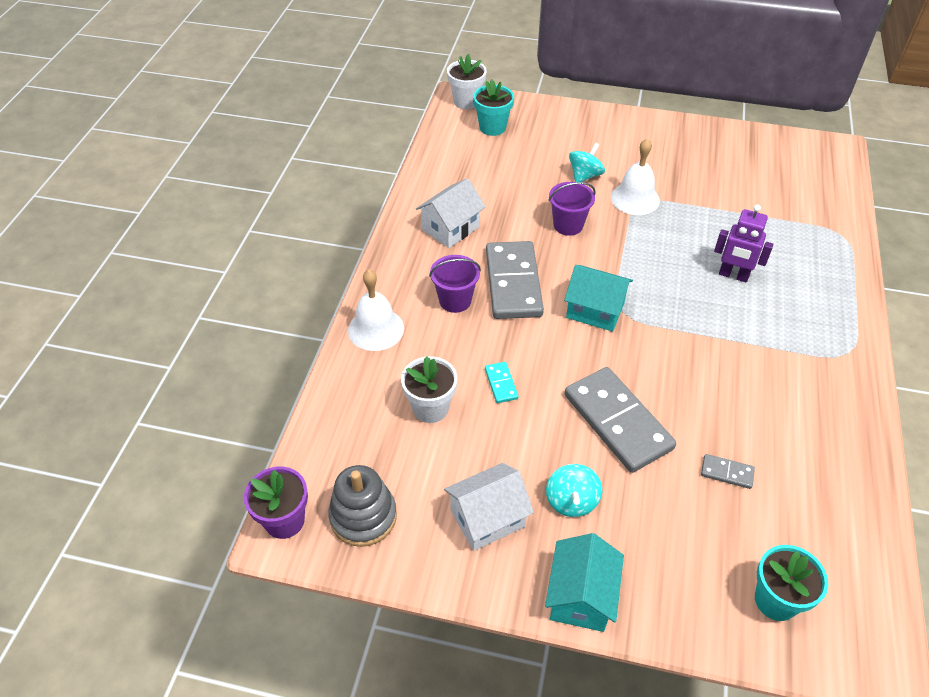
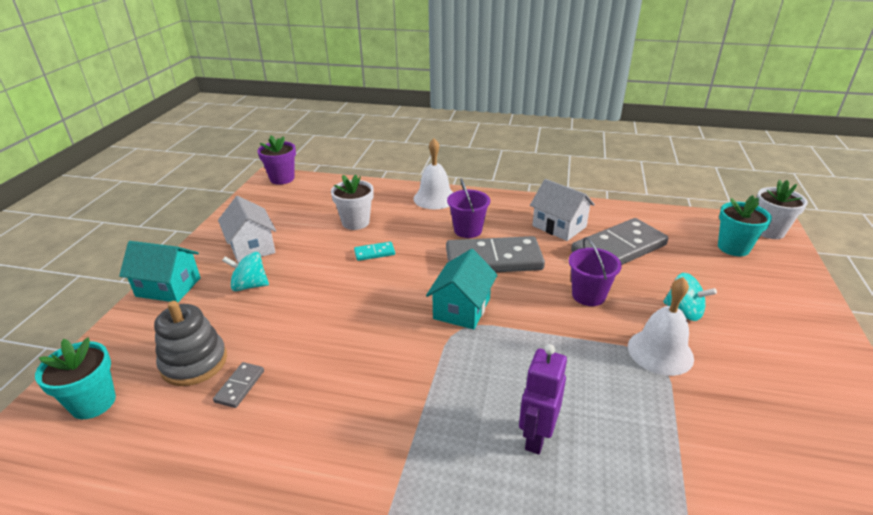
camera: 90 degrees right, 15 degrees down
grey stacking toy [328,465,397,547] -> grey stacking toy moved to [154,301,227,386]
grey domino [565,367,676,473] -> grey domino moved to [571,218,668,265]

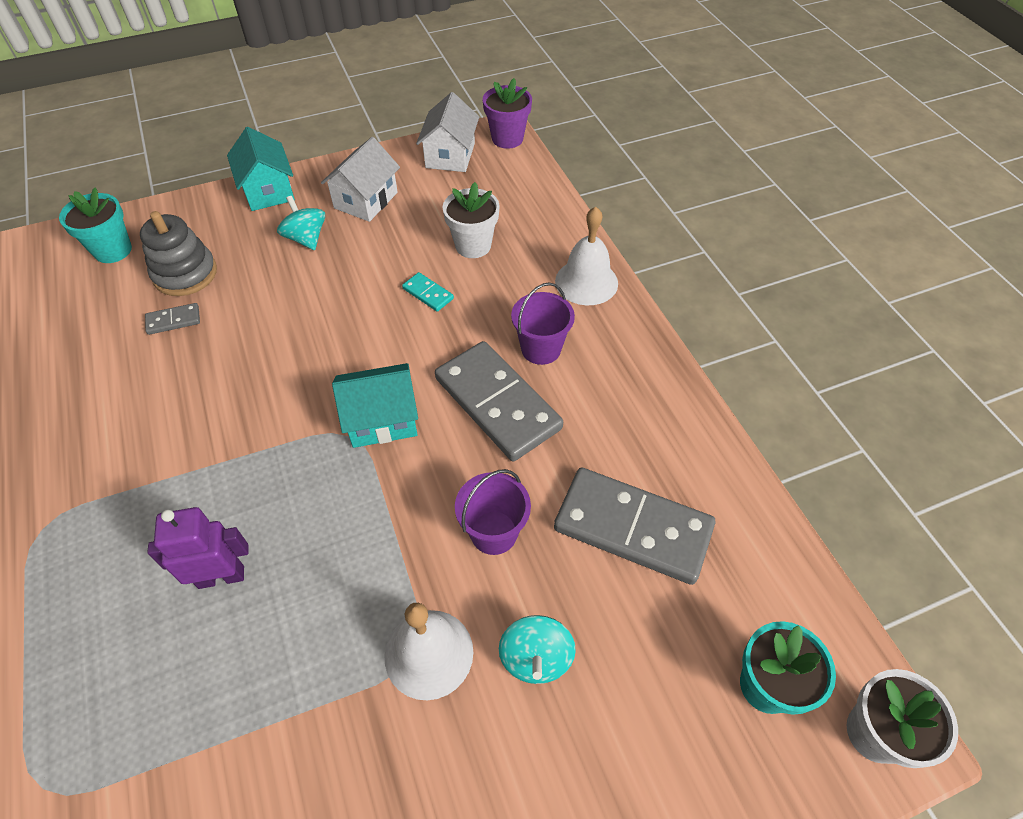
camera: 55 degrees right, 20 degrees up
white house [530,179,595,241] -> white house moved to [416,92,479,172]

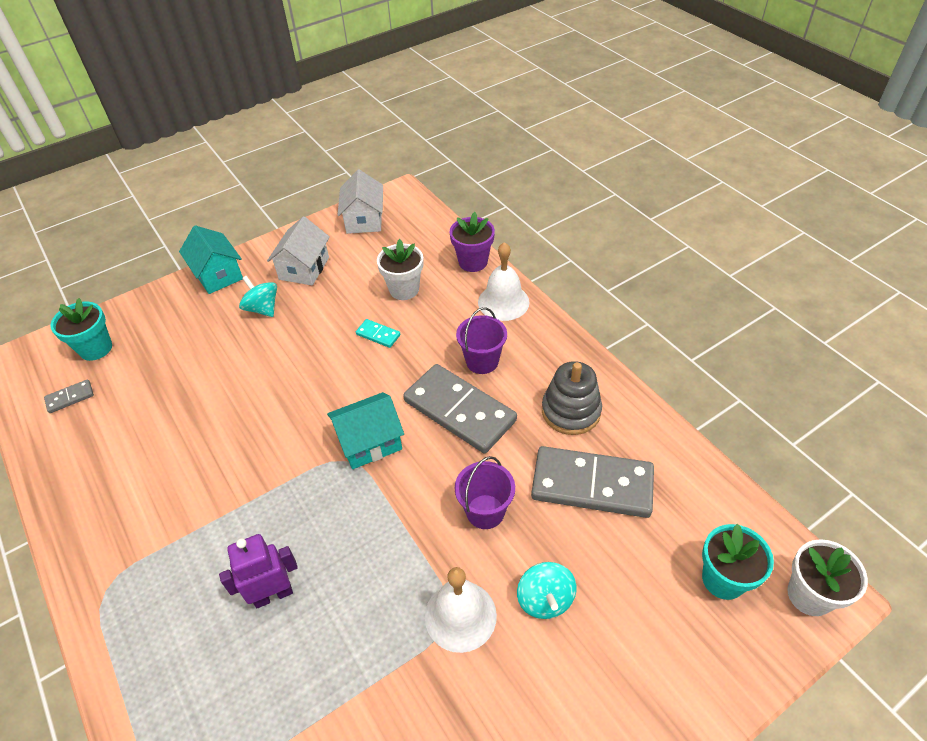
camera: 10 degrees left, 5 degrees down
grey stacking toy [140,211,217,296] -> grey stacking toy moved to [542,361,602,435]
grey domino [145,303,200,335] -> grey domino moved to [44,379,94,413]
purple flower pot [483,78,532,149] -> purple flower pot moved to [449,212,495,272]

